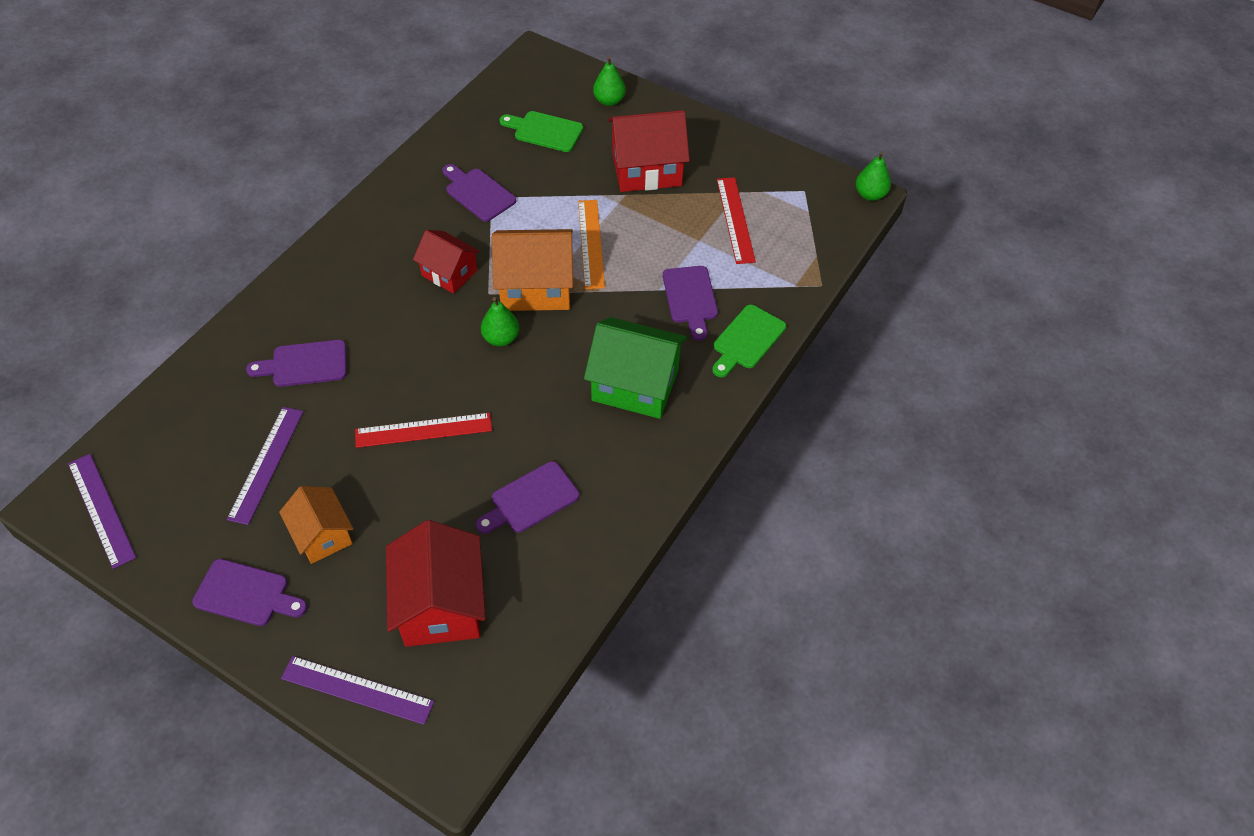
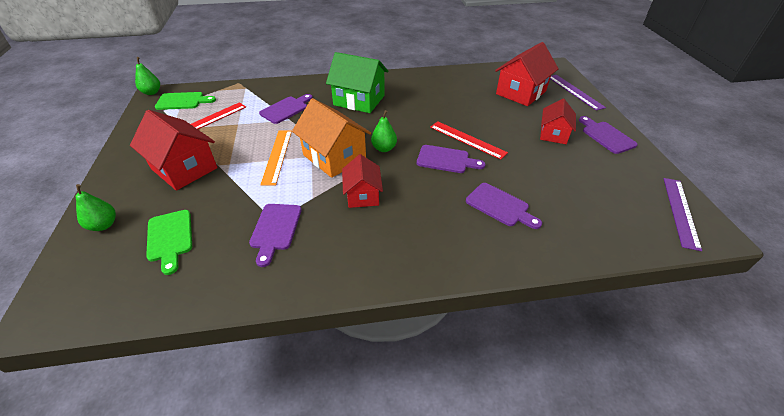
camera: 130 degrees left, 10 degrees down
purple ruler [227,407,303,525] -> none
orange house [279,486,353,564] -> red house [540,99,576,144]
purple cutting board [476,461,579,534] -> purple cutting board moved to [417,145,485,173]
orange ruler [578,200,605,289] -> orange ruler turned 45 degrees counterclockwise [260,131,292,186]
green house [584,317,687,419] -> green house turned 45 degrees counterclockwise [326,52,388,113]
green cutting board [712,305,786,377] -> green cutting board moved to [155,92,216,110]

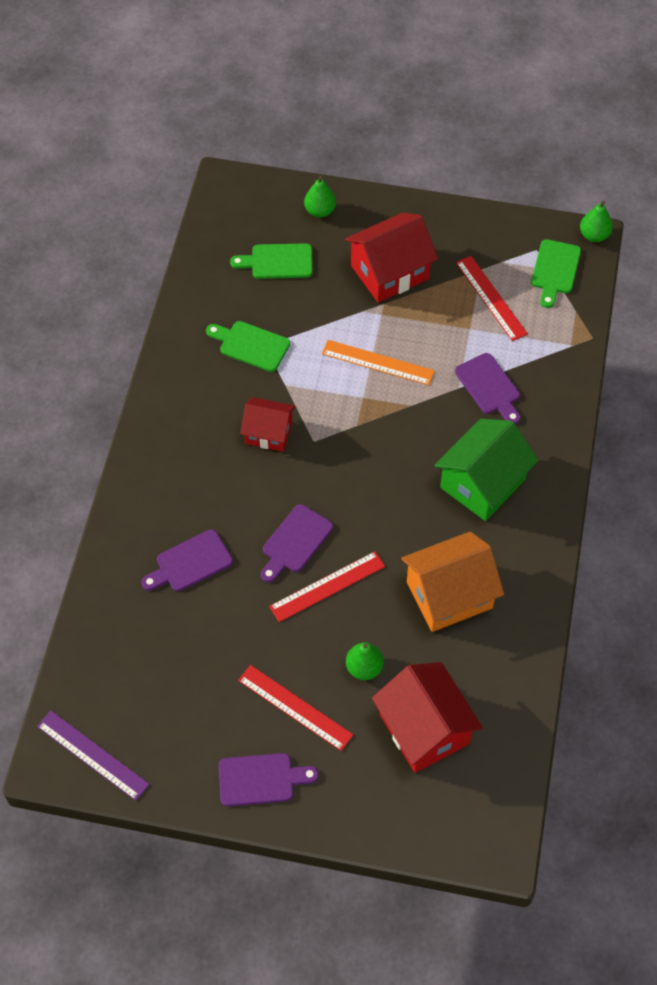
camera: 110 degrees right, 15 degrees up
purple cutting board [249,204,302,267] -> green cutting board [206,321,290,372]
orange house [292,98,371,178] -> orange house moved to [401,531,504,632]
green pear [371,110,397,152] -> green pear moved to [346,642,384,680]
red house [540,99,576,144] -> red ruler [238,665,354,751]
purple ruler [550,75,606,111] -> none

